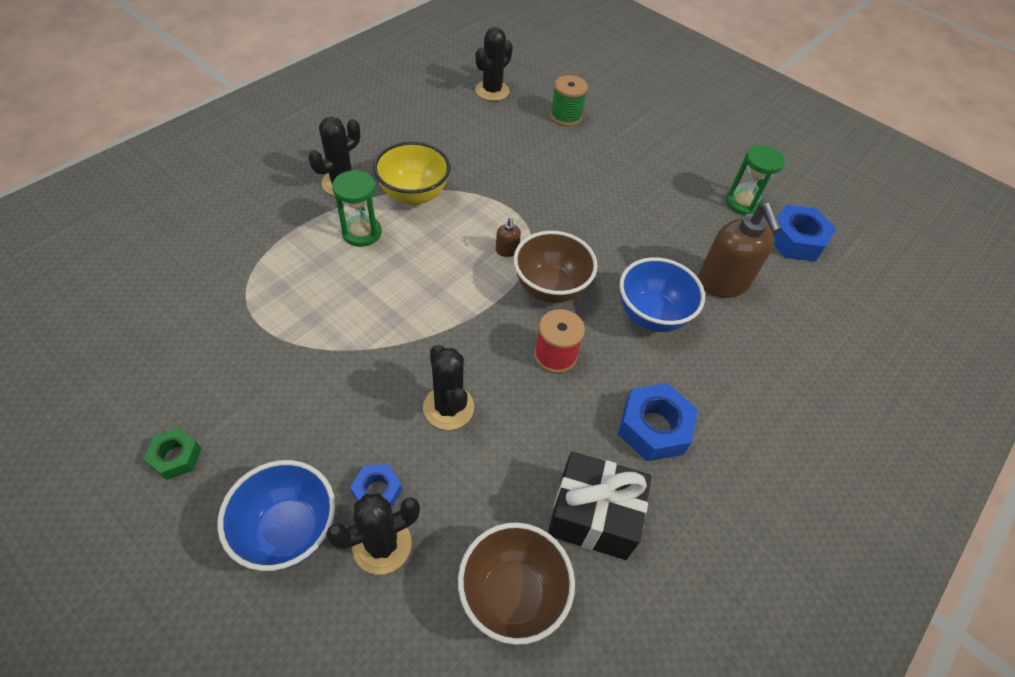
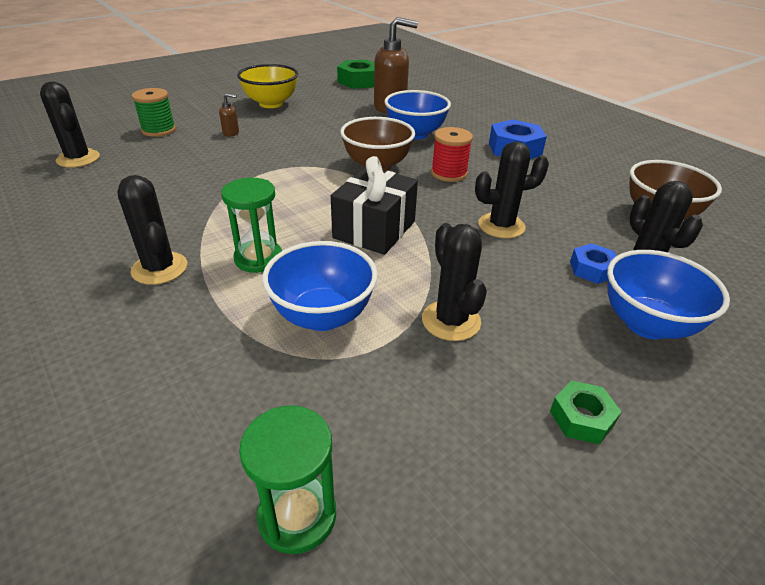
camera: 75 degrees left, 15 degrees down
yellow bowl [373,141,451,205] -> yellow bowl moved to [237,64,298,108]
brown soap dispenser [496,218,521,257] -> brown soap dispenser moved to [219,93,239,137]
black gift [548,451,651,560] -> black gift moved to [331,156,418,255]
green hourglass [726,145,785,215] -> green hourglass moved to [239,406,336,554]
blue nut [770,204,836,262] -> green nut [337,60,374,89]
none -> blue bowl [262,241,378,331]
none -> black cactus [422,223,487,341]

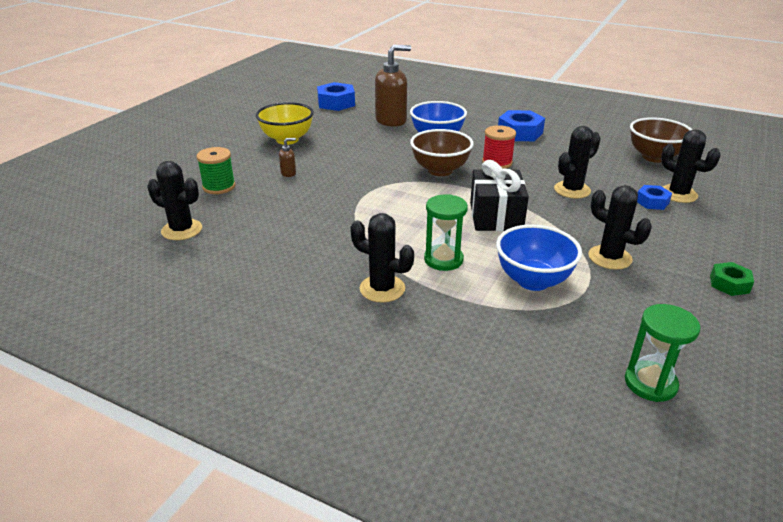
camera: 25 degrees left, 5 degrees down
green nut [337,60,374,89] -> blue nut [317,82,355,111]
blue bowl [607,250,730,339] -> none

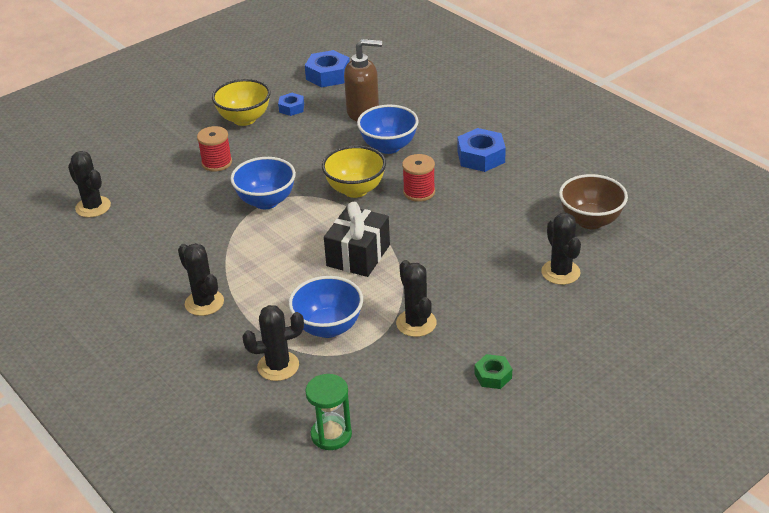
camera: 25 degrees right, 5 degrees up
green spool [196,147,236,194] -> none
brown soap dispenser [279,138,296,177] -> red spool [197,126,232,172]
brown bowl [410,129,474,176] -> yellow bowl [322,145,386,198]
green hourglass [424,194,468,271] -> none
black cactus [554,126,601,198] -> black cactus moved to [242,305,304,381]
blue nut [637,185,672,210] -> blue nut moved to [278,93,304,116]
none -> blue bowl [230,157,296,209]

